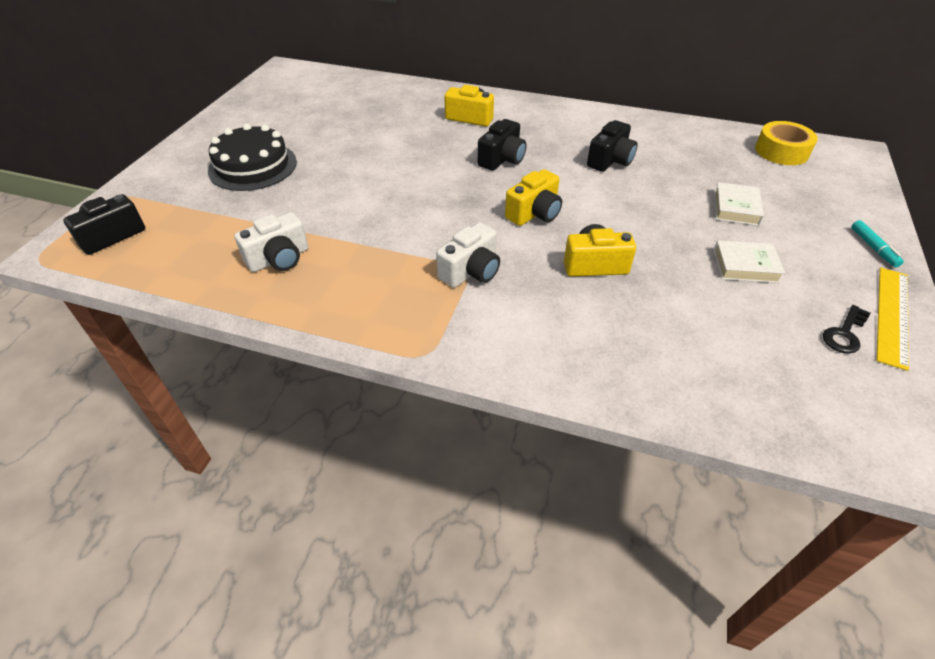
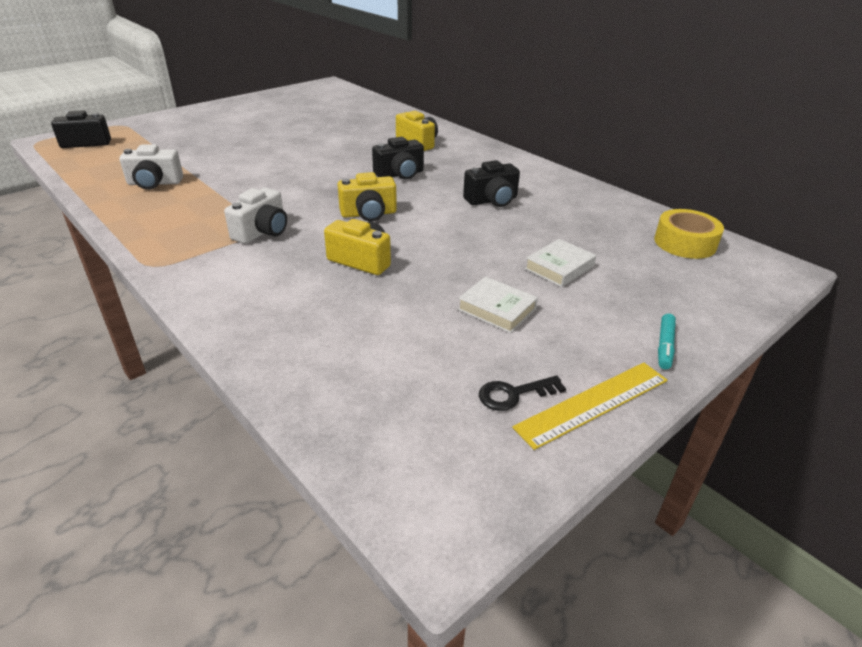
camera: 30 degrees right, 10 degrees down
black cake [208,124,297,191] -> none
white camera [436,222,500,288] -> white camera turned 45 degrees counterclockwise [224,188,287,244]

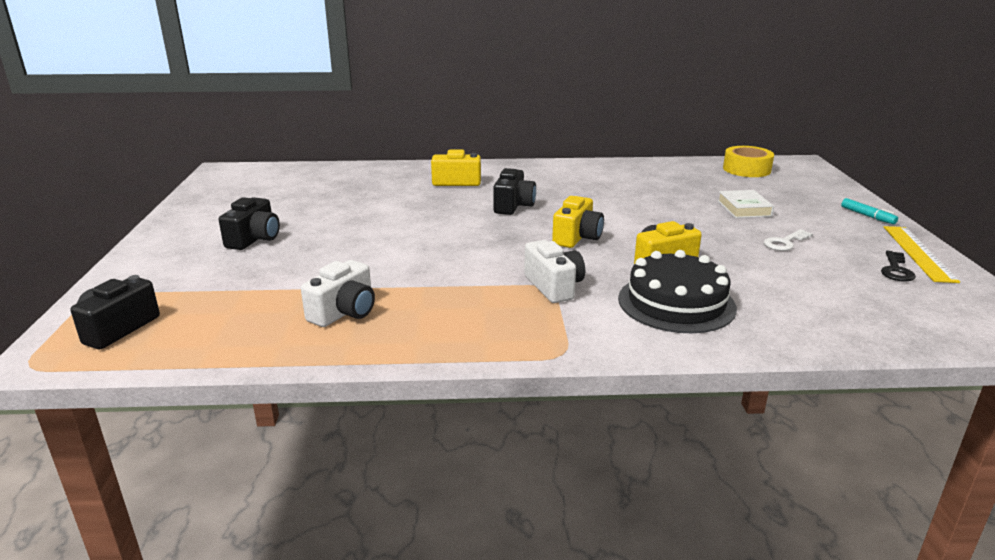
camera: 50 degrees left, 10 degrees down
white book [458,276,538,333] -> white key [764,229,813,251]
black camera [463,160,520,207] -> black camera moved to [219,197,280,250]
none -> black cake [618,250,737,333]

